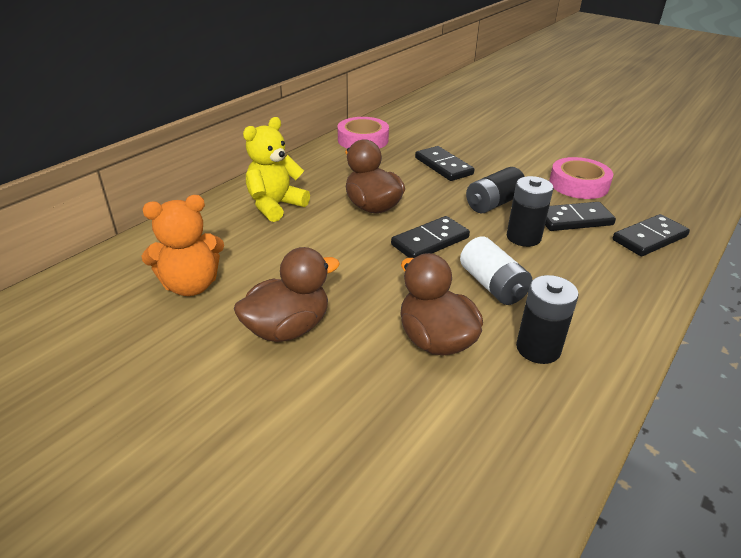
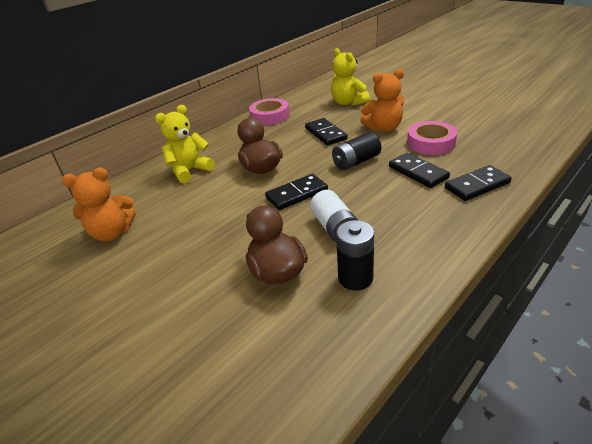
camera: 10 degrees right, 0 degrees up
brown duck [234,247,340,342] -> none
black battery [507,176,553,247] -> none
black domino [545,202,616,231] -> black domino turned 60 degrees clockwise [389,153,450,188]
none -> yellow teddy bear [331,48,370,106]
none -> orange teddy bear [360,69,404,132]

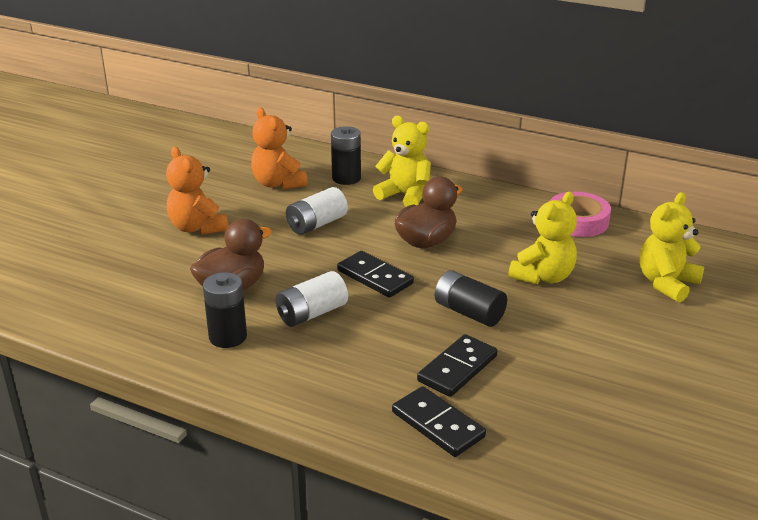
camera: 70 degrees right, 5 degrees down
black domino [305,118,348,145] -> yellow teddy bear [508,192,577,285]
orange teddy bear [360,69,404,132] -> orange teddy bear moved to [166,147,228,235]
pink tape [407,121,457,155] -> none
none -> white battery [286,187,348,235]
none -> black battery [331,126,361,185]

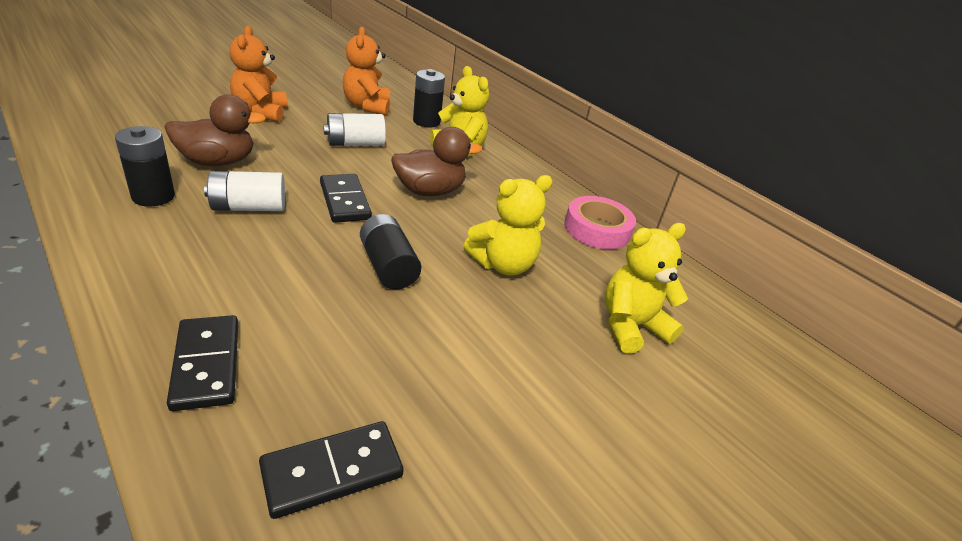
camera: 20 degrees right, 5 degrees up
black domino [417,334,497,397] -> black domino moved to [259,421,404,519]

